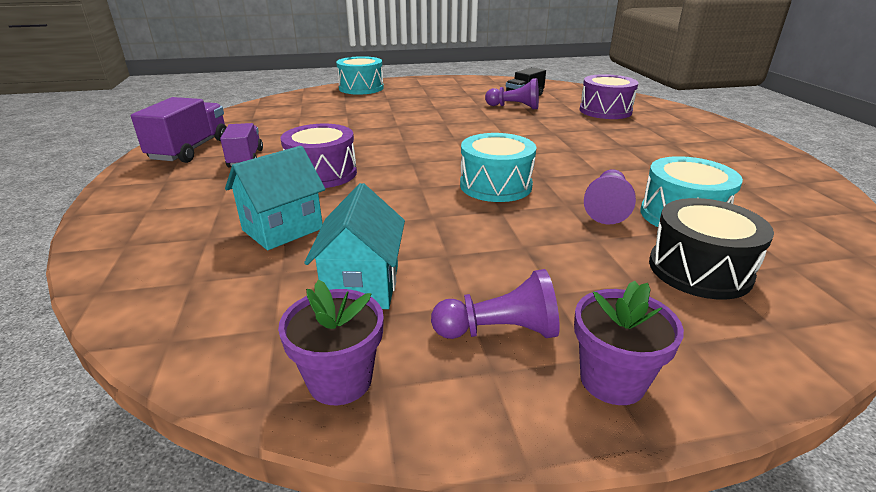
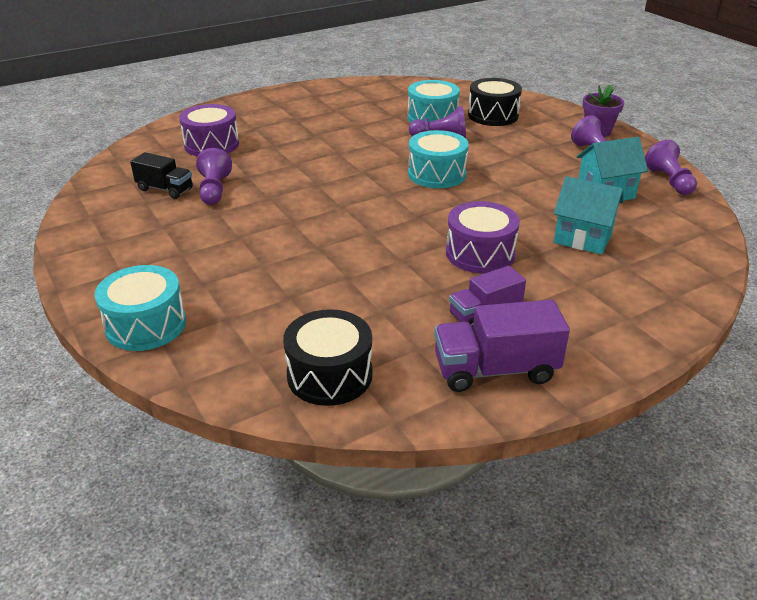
camera: 110 degrees left, 5 degrees up
purple flower pot [278,280,384,405] -> purple pawn [645,140,697,195]
none -> black drum [283,309,373,406]

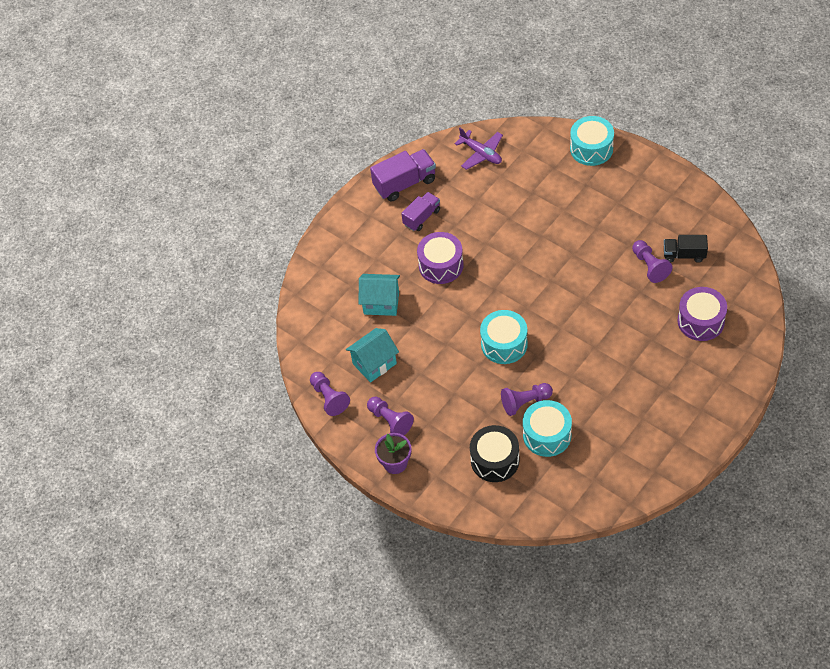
camera: 165 degrees right, 20 degrees up
black drum [283,309,373,406] -> purple plane [454,128,503,170]

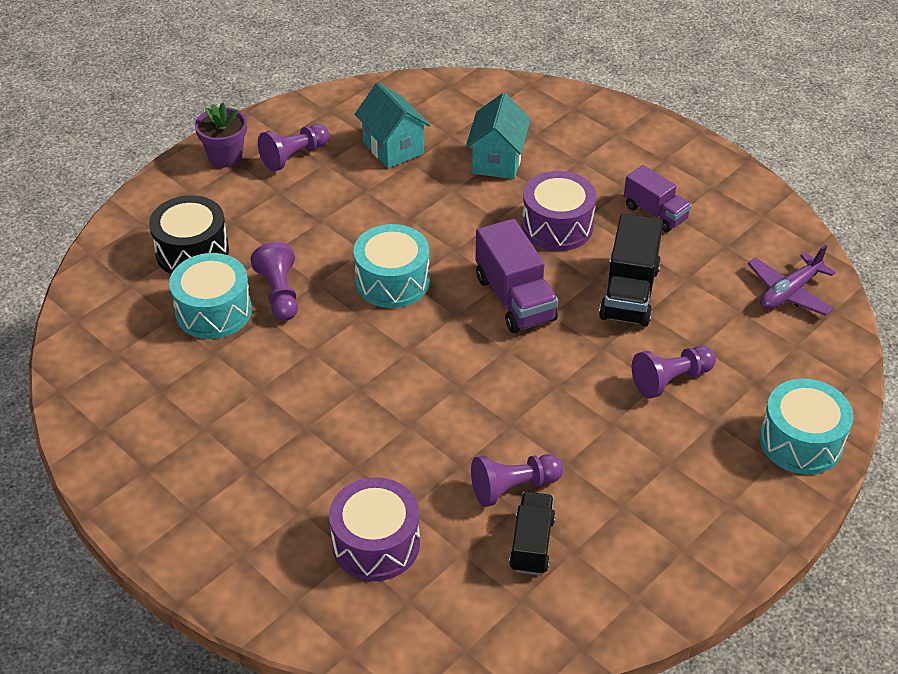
camera: 90 degrees right, 10 degrees down
purple pawn [310,372,350,416] -> purple pawn moved to [632,346,716,398]
purple truck [370,149,436,201] -> purple truck moved to [476,219,558,333]
none -> black truck [599,214,663,327]

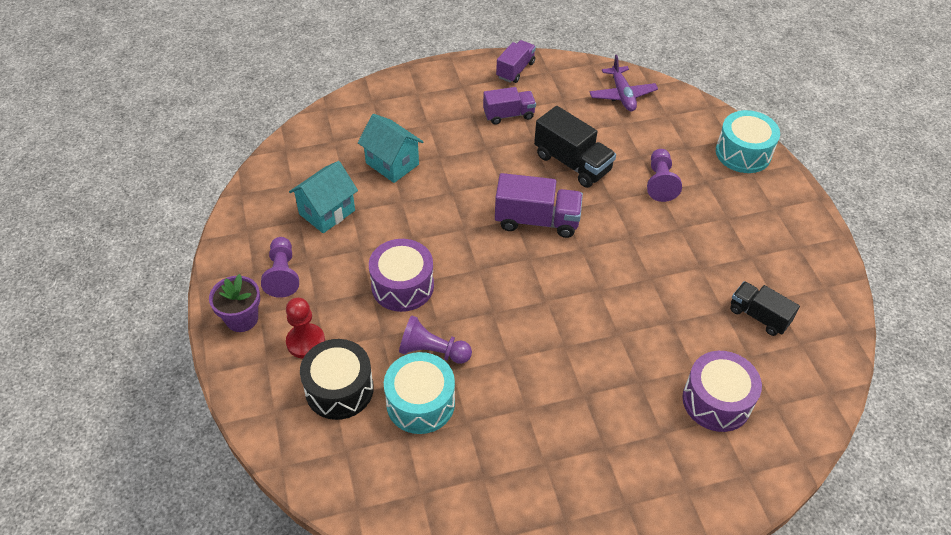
camera: 60 degrees left, 5 degrees up
turquoise drum [353,224,430,308] -> none
turquoise house [355,82,430,168] -> turquoise house turned 45 degrees counterclockwise [289,161,358,233]
purple pawn [471,454,563,507] -> none
purple drum [522,171,597,251] -> purple drum moved to [369,239,434,312]
none -> red pawn [286,298,325,359]
none -> purple truck [496,40,536,83]

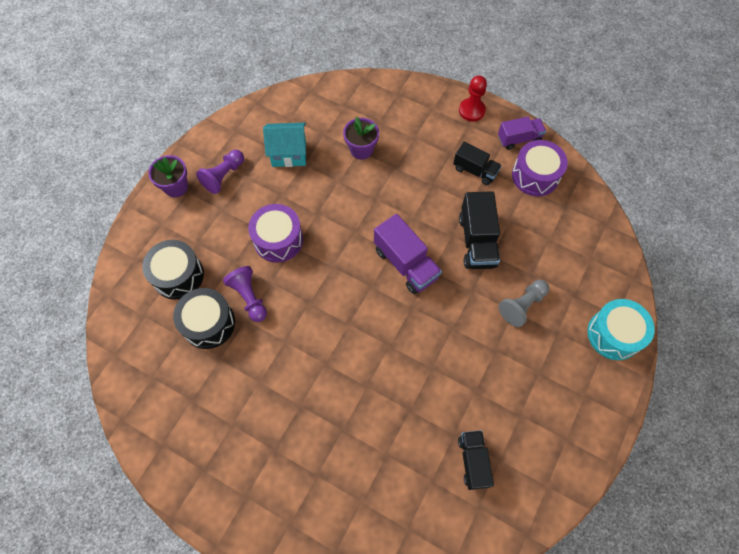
camera: 45 degrees right, 15 degrees up
red pawn [286,298,325,359] -> red pawn moved to [459,75,487,122]
turquoise house [358,114,423,183] -> purple flower pot [343,117,379,160]
turquoise drum [384,352,455,434] -> black drum [173,288,235,349]
purple truck [483,87,536,125] -> black truck [453,142,502,185]
purple plane [590,55,658,111] -> none
purple pawn [647,149,682,202] -> grey pawn [499,280,549,327]
purple drum [682,351,762,432] -> purple drum moved to [512,140,568,196]

